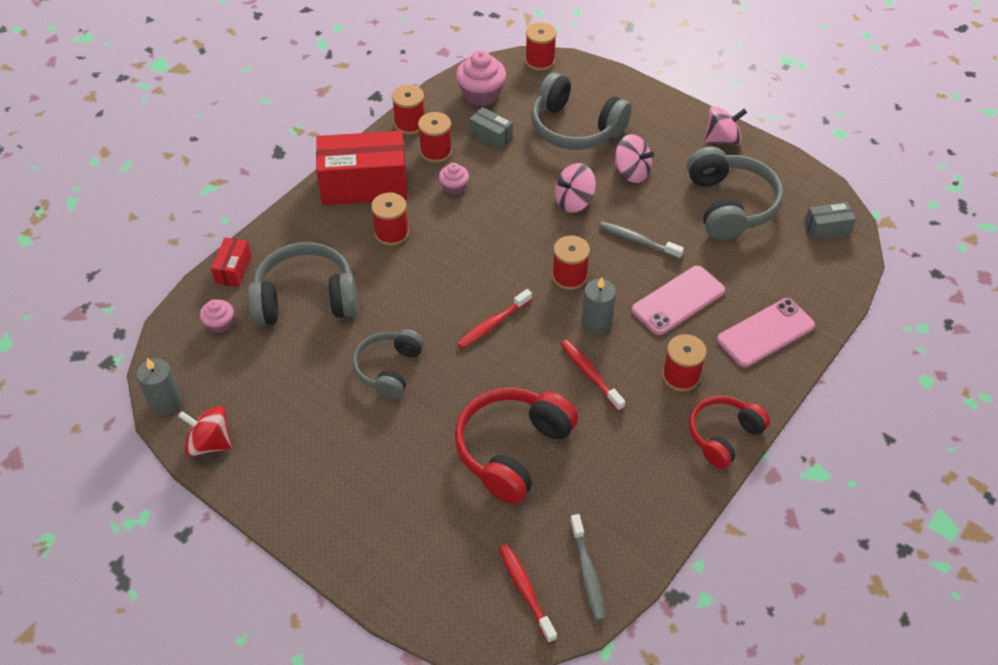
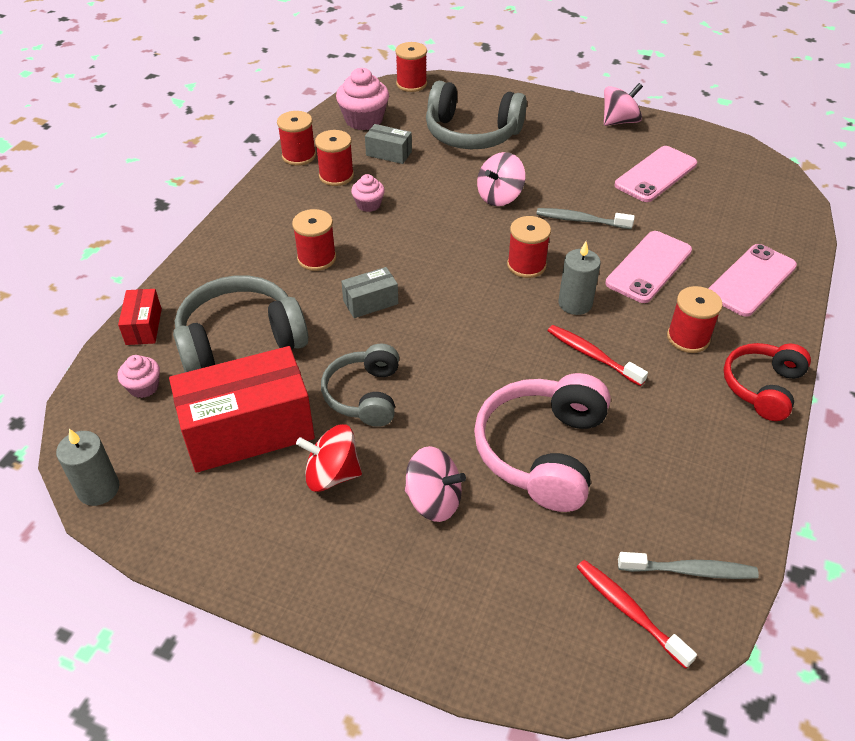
camera: 15 degrees left, 5 degrees down
red spinning top [178,406,232,457] -> red spinning top moved to [296,424,362,492]
red box [316,131,407,205] -> red box moved to [169,346,315,473]
red headphones [455,388,578,504] -> pink headphones [474,373,611,512]
red toothbrush [457,289,532,349] -> none
grey toothbrush [570,514,605,621] -> grey toothbrush turned 60 degrees counterclockwise [618,552,759,579]
pink spinning top [615,134,654,183] -> pink spinning top moved to [405,446,466,522]
grey headphones [687,147,784,240] -> pink phone [615,146,697,202]
grey box [804,202,856,240] -> grey box moved to [341,267,398,318]

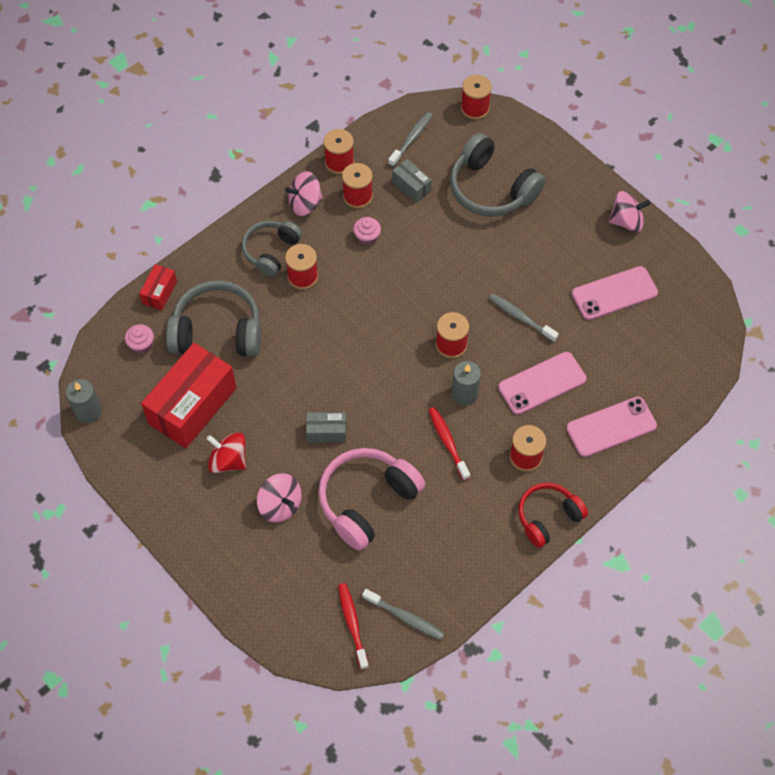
camera: 25 degrees right, 15 degrees up
red box [169,346,315,473] -> red box turned 60 degrees counterclockwise [141,343,237,449]
grey headphones [321,343,399,427] -> grey headphones moved to [242,221,302,277]
pink cupcake [336,68,389,130] -> grey toothbrush [388,112,433,167]
grey box [341,267,398,318] -> grey box moved to [306,412,346,442]
pink spinning top [477,152,526,206] -> pink spinning top moved to [285,171,323,216]

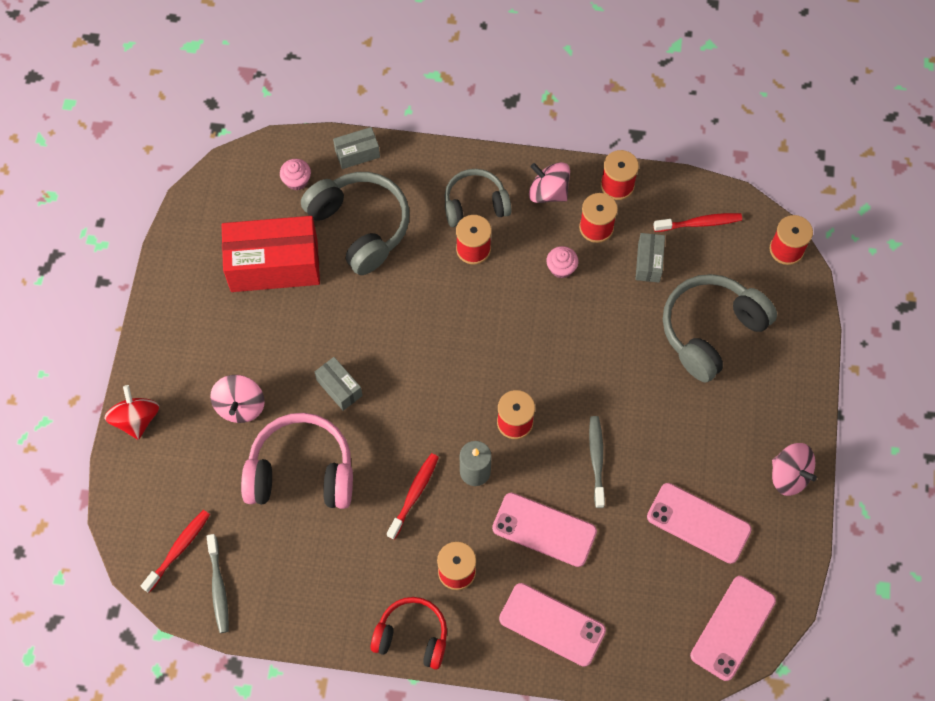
camera: 50 degrees right, 5 degrees up
grey candle [66,379,102,423] -> none
red box [139,264,177,311] -> grey box [333,127,380,169]
red spinning top [207,433,246,473] -> red spinning top moved to [104,385,159,440]
grey toothbrush [388,112,433,167] -> red toothbrush [653,213,742,232]
grey headphones [450,133,545,217] -> grey headphones turned 45 degrees clockwise [663,274,777,382]
none -> pink phone [690,576,776,681]

